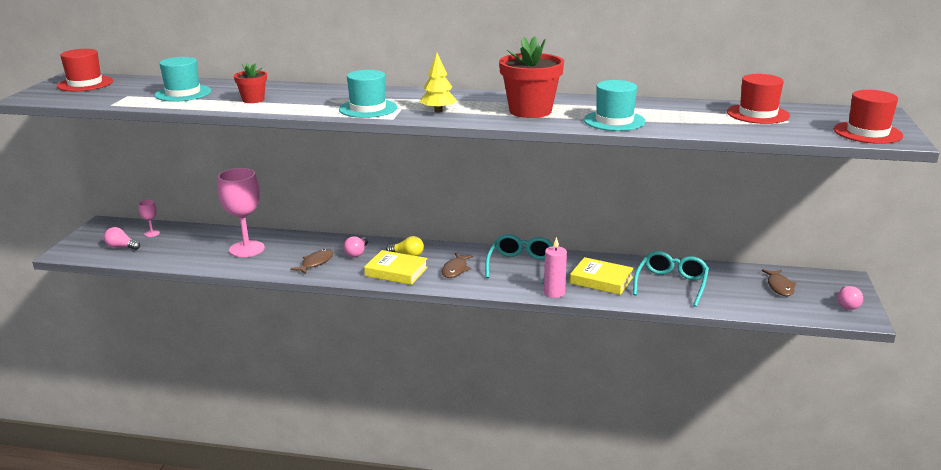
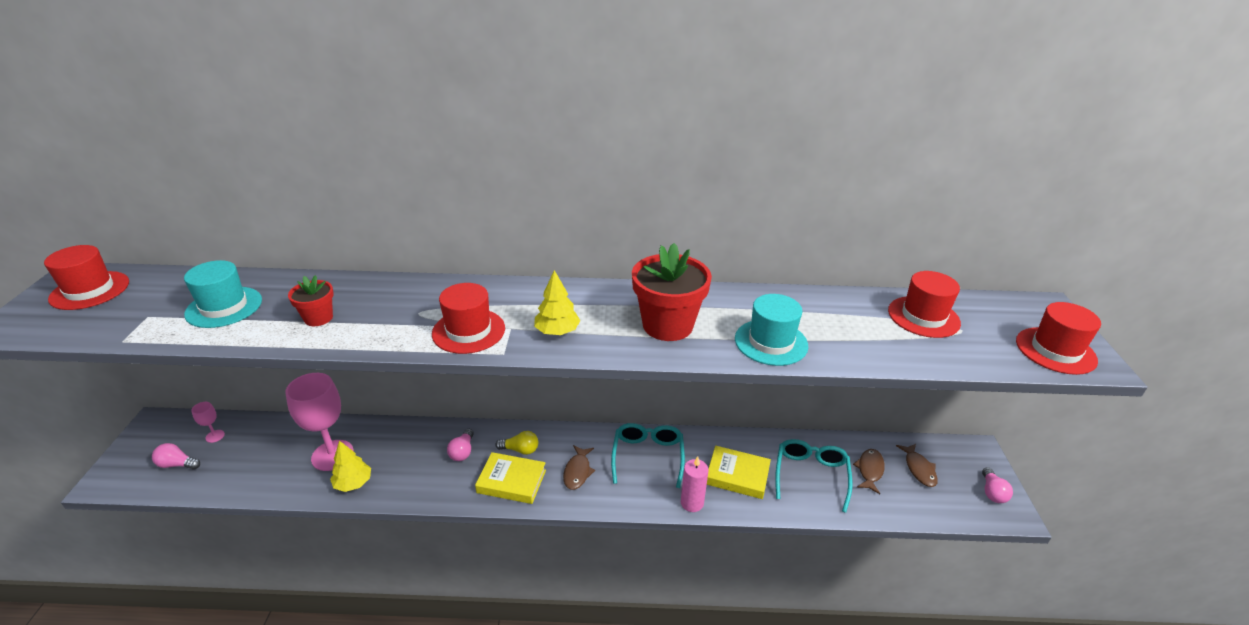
camera: 10 degrees left, 10 degrees up
brown fish [291,249,333,274] -> brown fish moved to [853,449,885,494]
turquoise hat [339,70,397,118] -> red hat [432,283,505,354]
none -> yellow tree [330,441,371,492]

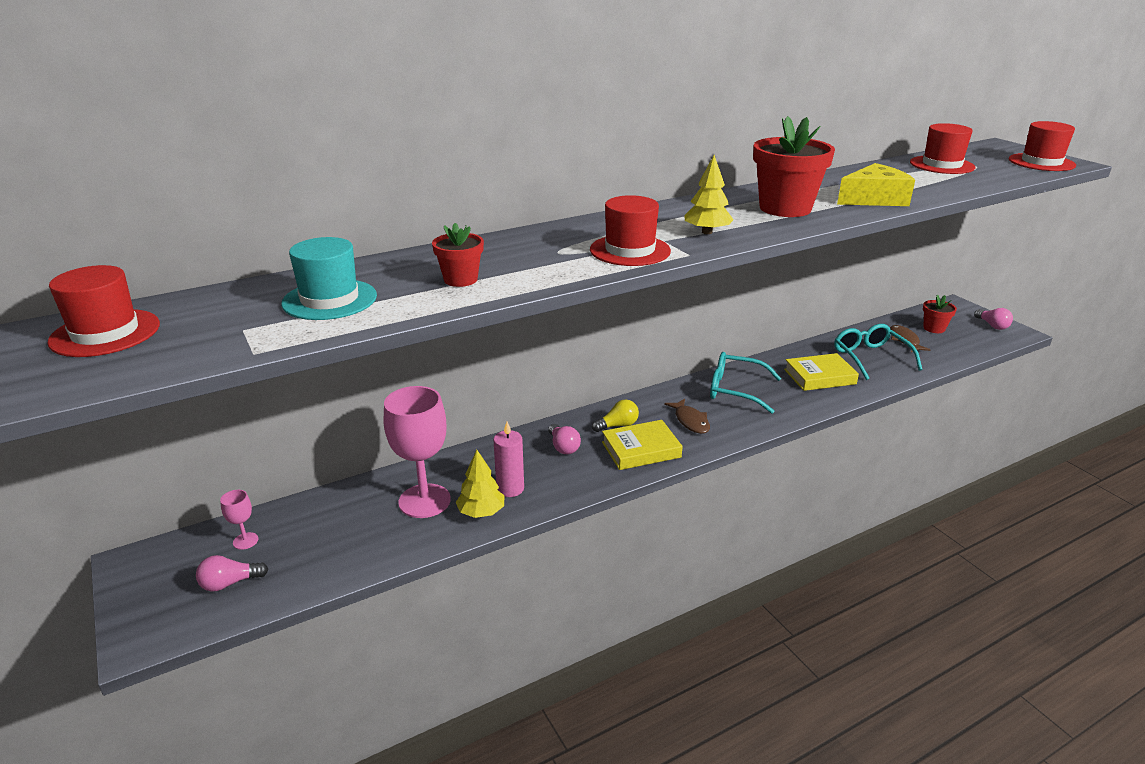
camera: 30 degrees left, 5 degrees down
turquoise glasses [611,423,685,488] -> turquoise glasses turned 45 degrees counterclockwise [710,352,781,414]
pink candle [681,456,709,512] -> pink candle moved to [493,422,524,497]
turquoise hat [735,294,809,366] -> yellow cheese [837,163,915,206]
brown fish [896,444,938,487] -> red flower pot [923,295,957,333]

